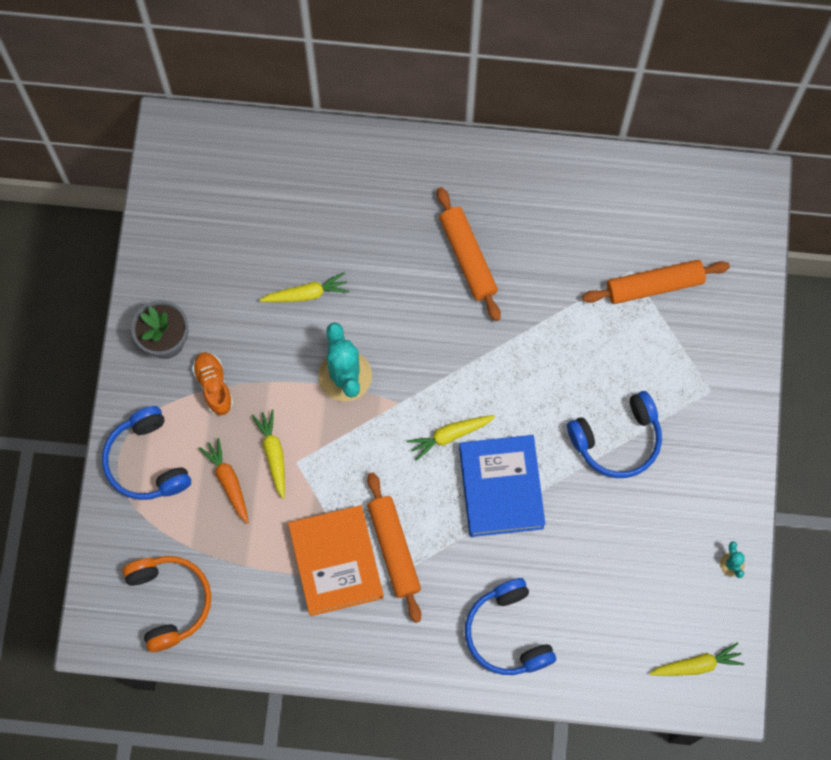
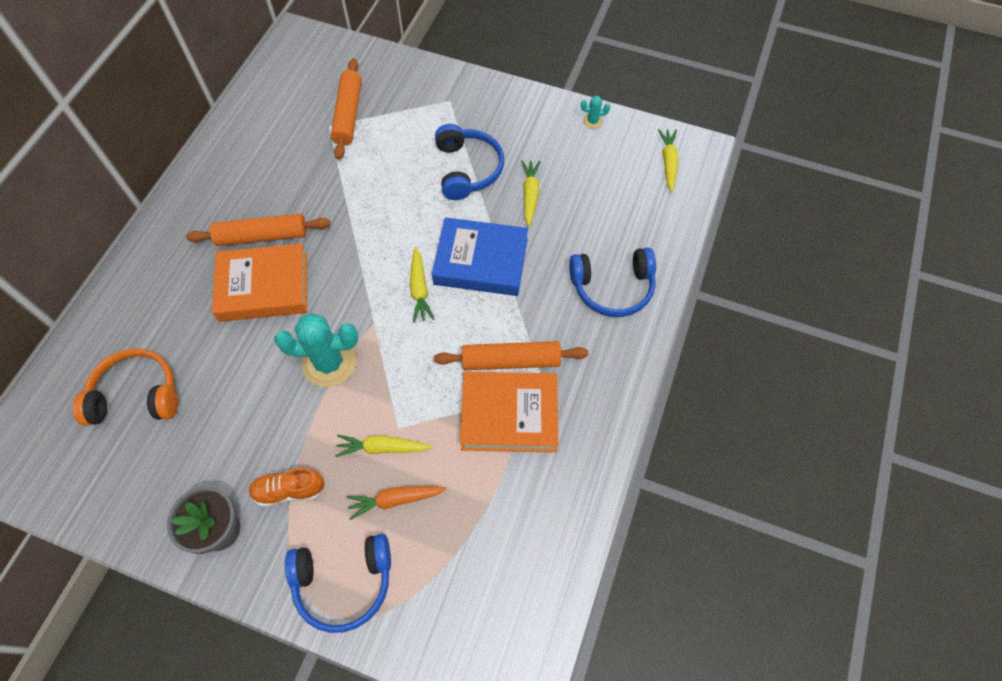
camera: 75 degrees left, 10 degrees down
orange headphones [123,556,211,652] -> orange headphones moved to [73,349,178,426]
yellow carrot [259,272,349,302] -> yellow carrot moved to [521,160,541,227]
none -> orange book [212,243,307,322]

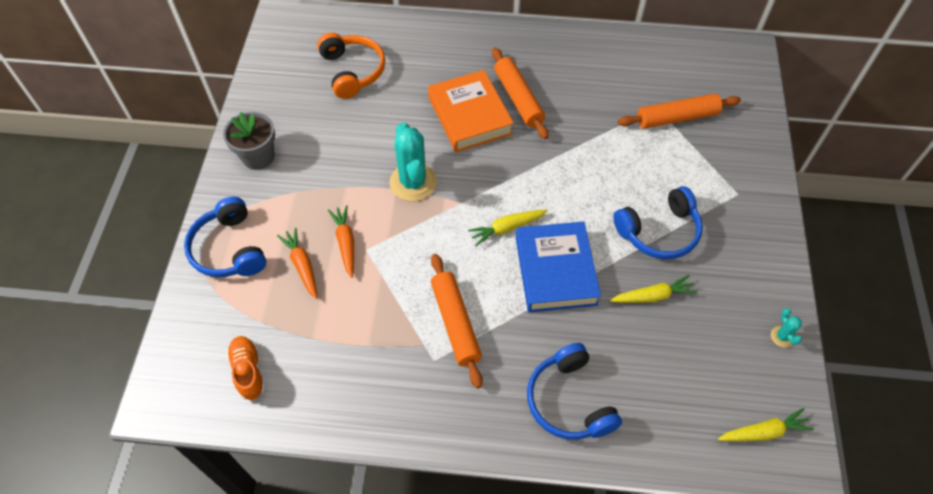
camera: 75 degrees right, 5 degrees down
orange shoe [249,468,325,507] -> orange shoe moved to [226,336,265,400]
yellow carrot [335,435,432,457] -> orange carrot [328,205,354,278]
orange book [460,372,558,453] -> none

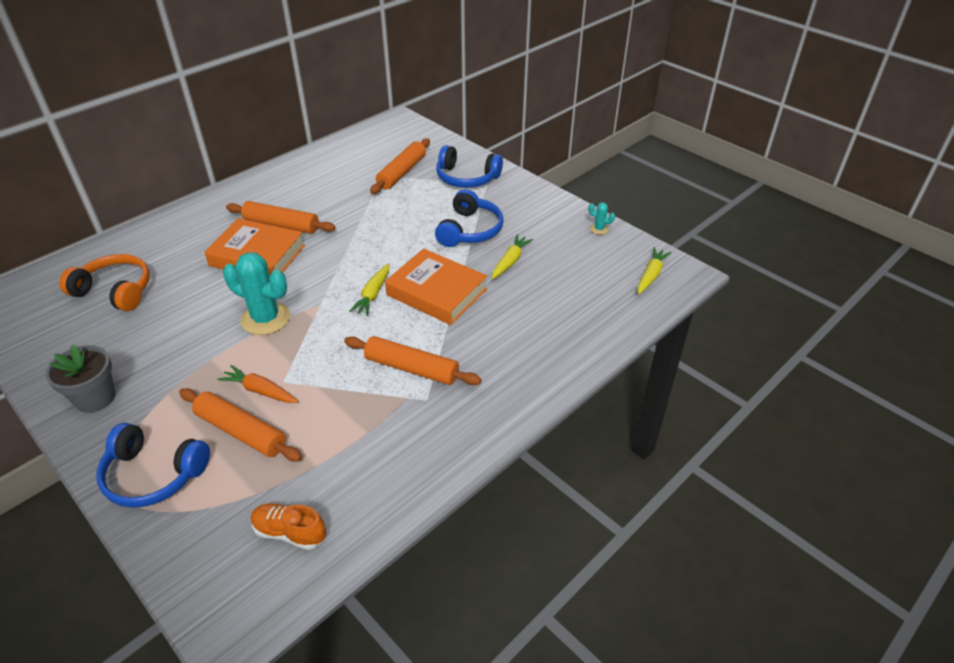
camera: 50 degrees left, 15 degrees down
orange carrot [277,228,317,299] -> orange rolling pin [179,388,302,462]
blue book [516,221,601,313] -> orange book [385,248,487,325]
blue headphones [527,343,622,440] -> blue headphones moved to [436,145,503,188]

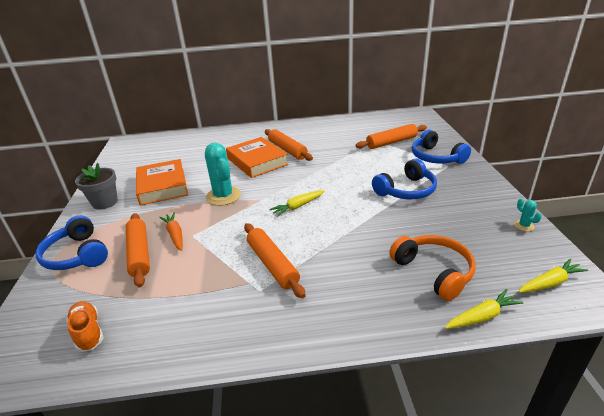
camera: 40 degrees right, 10 degrees down
orange headphones [59,254,150,311] -> orange headphones moved to [389,235,476,301]
orange book [385,248,487,325] -> orange book moved to [136,159,188,206]
yellow carrot [492,234,533,279] -> yellow carrot moved to [445,289,524,329]

